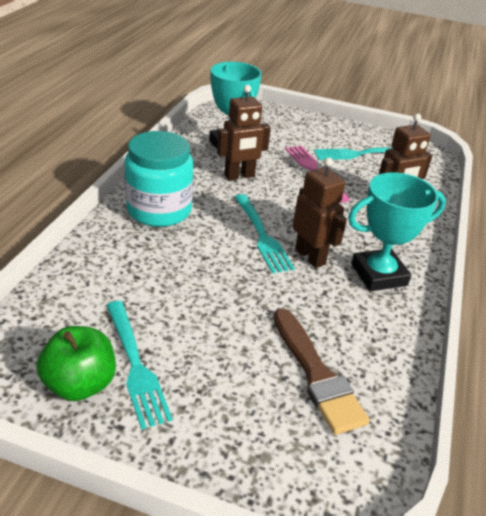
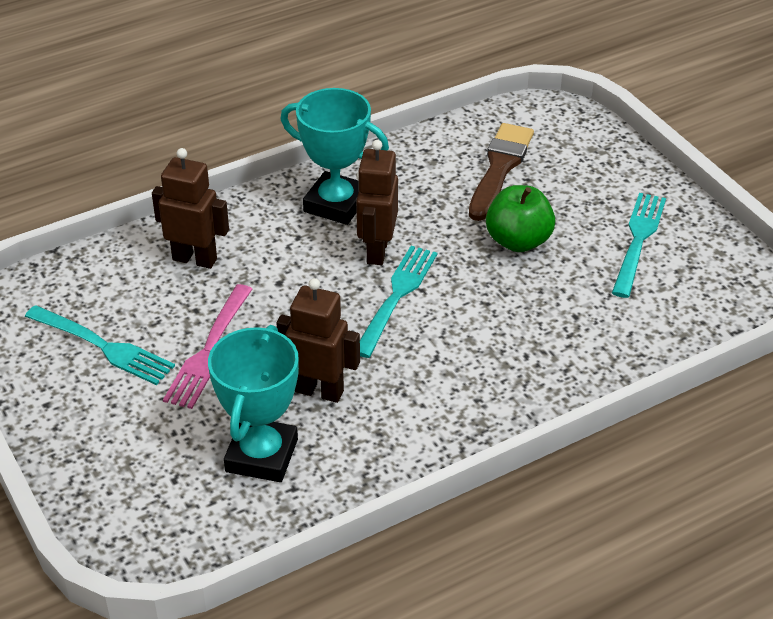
camera: 135 degrees left, 5 degrees up
green apple [36,326,116,401] -> green apple moved to [486,185,555,252]
turquoise jar [124,131,193,227] -> none

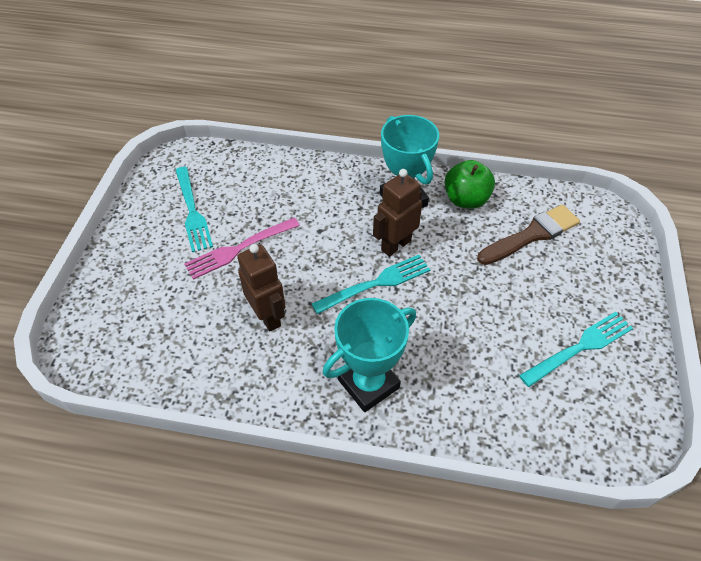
camera: 40 degrees right, 10 degrees up
brown robot [152,148,229,269] -> none
turquoise trophy [208,325,299,482] -> turquoise trophy moved to [323,298,416,412]
green apple [486,185,555,252] -> green apple moved to [444,160,495,209]

